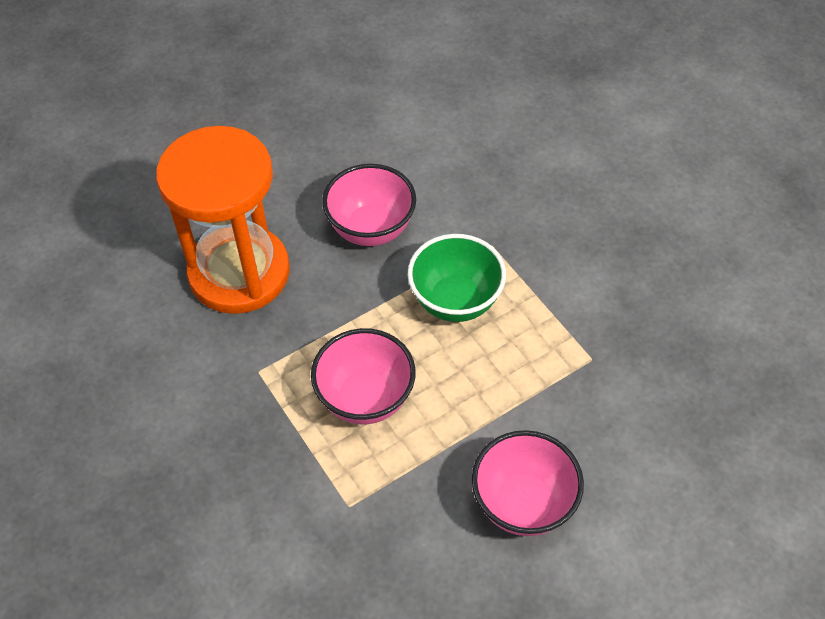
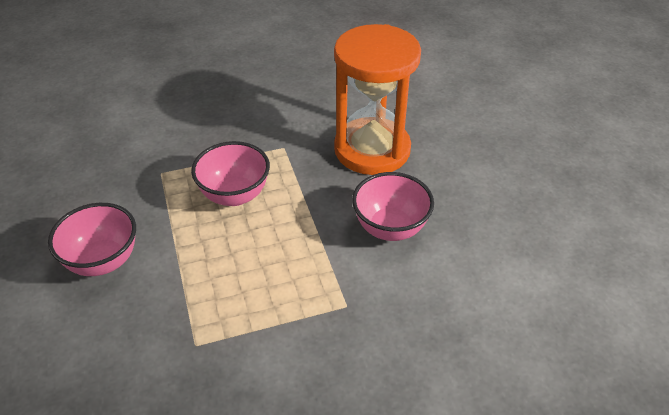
camera: 105 degrees right, 10 degrees down
green bowl [407,234,506,322] -> none

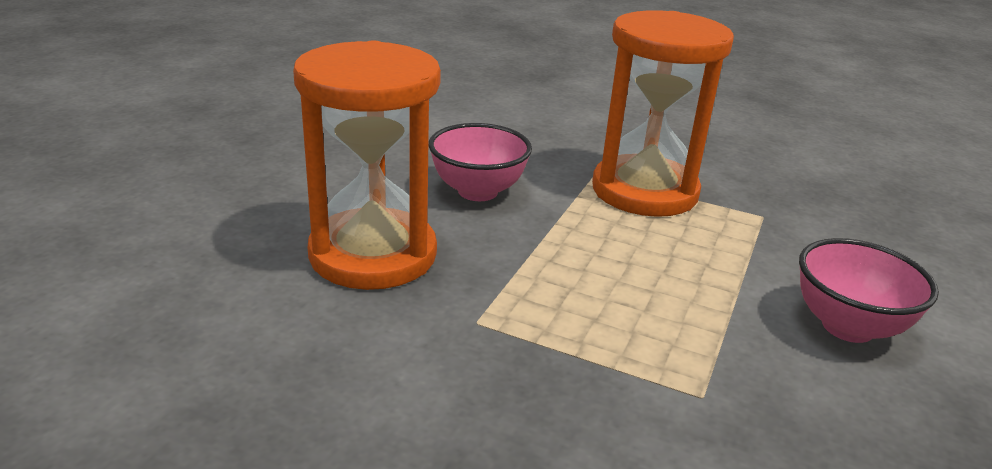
camera: 140 degrees left, 15 degrees down
pink bowl [191,141,270,206] -> none
none -> orange hourglass [592,10,734,217]

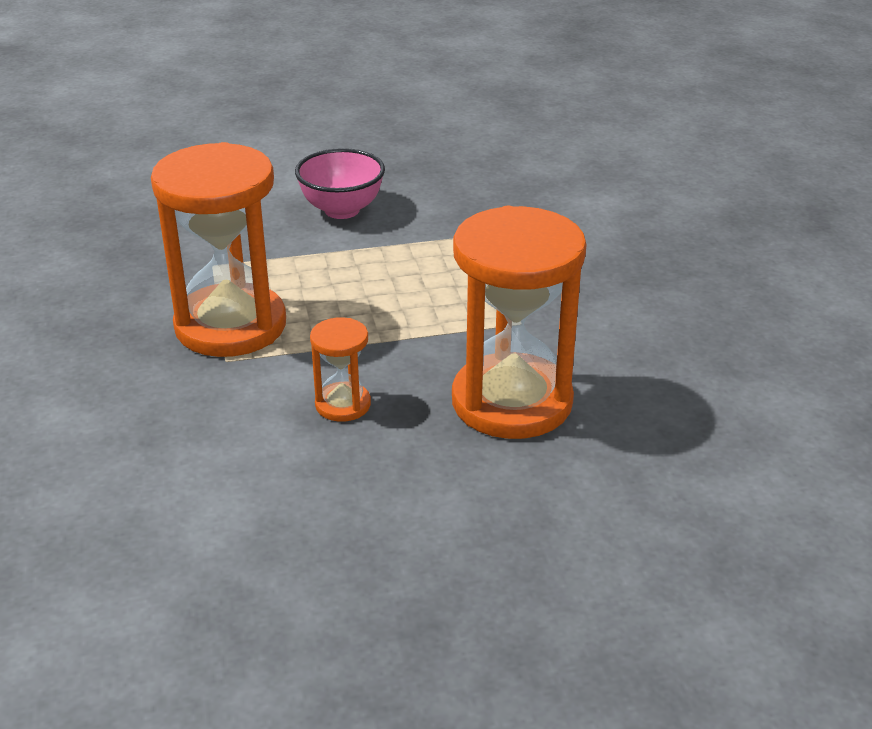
camera: 125 degrees left, 5 degrees up
pink bowl [429,123,532,201] -> orange hourglass [310,317,371,422]

